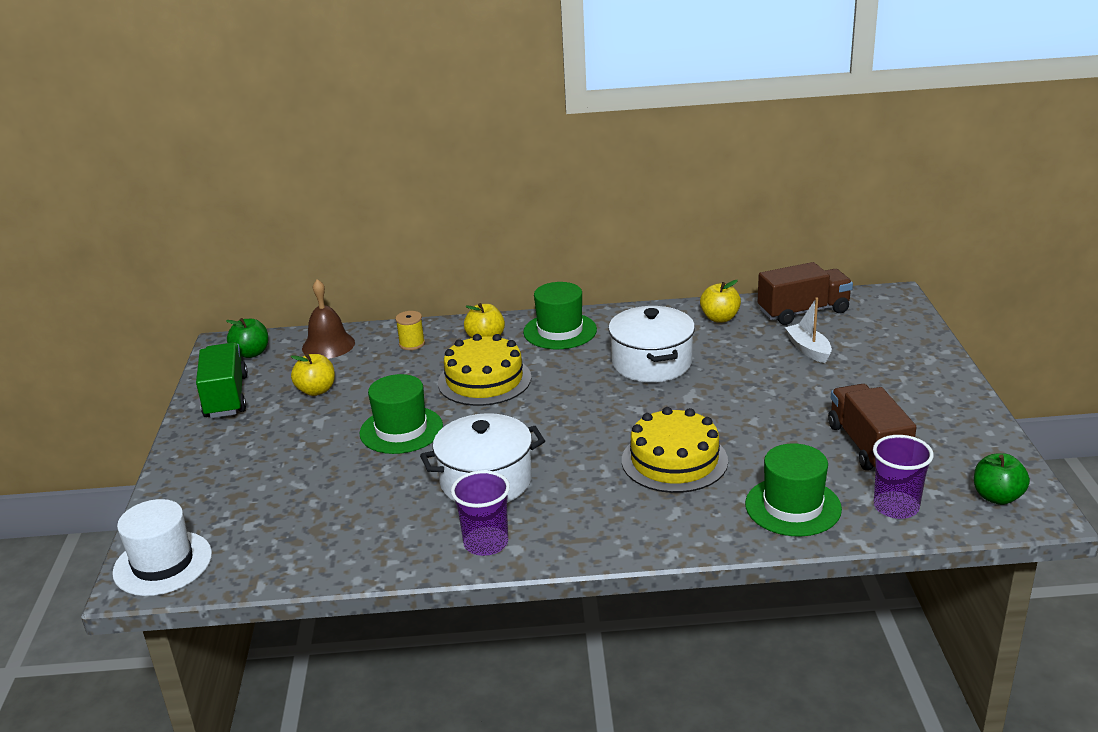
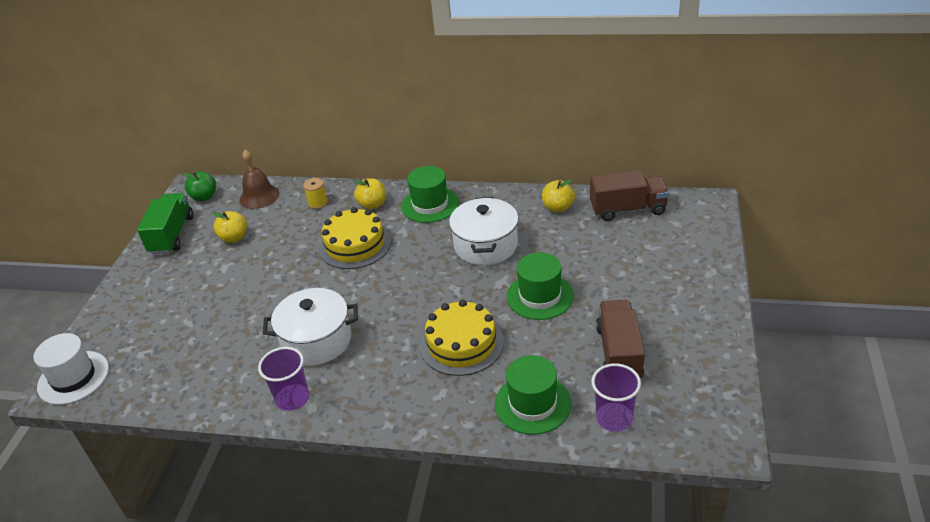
camera: 15 degrees right, 10 degrees up
green hat [359,374,443,454] -> green hat moved to [507,252,574,320]
white boat [785,297,832,363] -> none
green apple [974,453,1030,505] -> none

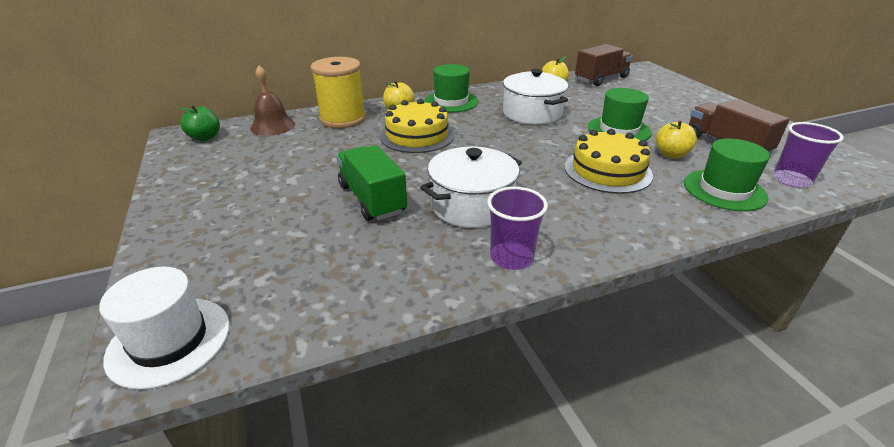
camera: 35 degrees left, 5 degrees down
green truck [137,193,193,254] -> green truck moved to [337,145,407,221]
yellow apple [212,211,247,243] -> yellow apple moved to [656,121,697,159]
yellow spool [303,178,328,209] -> yellow spool [311,57,366,128], size x2.23

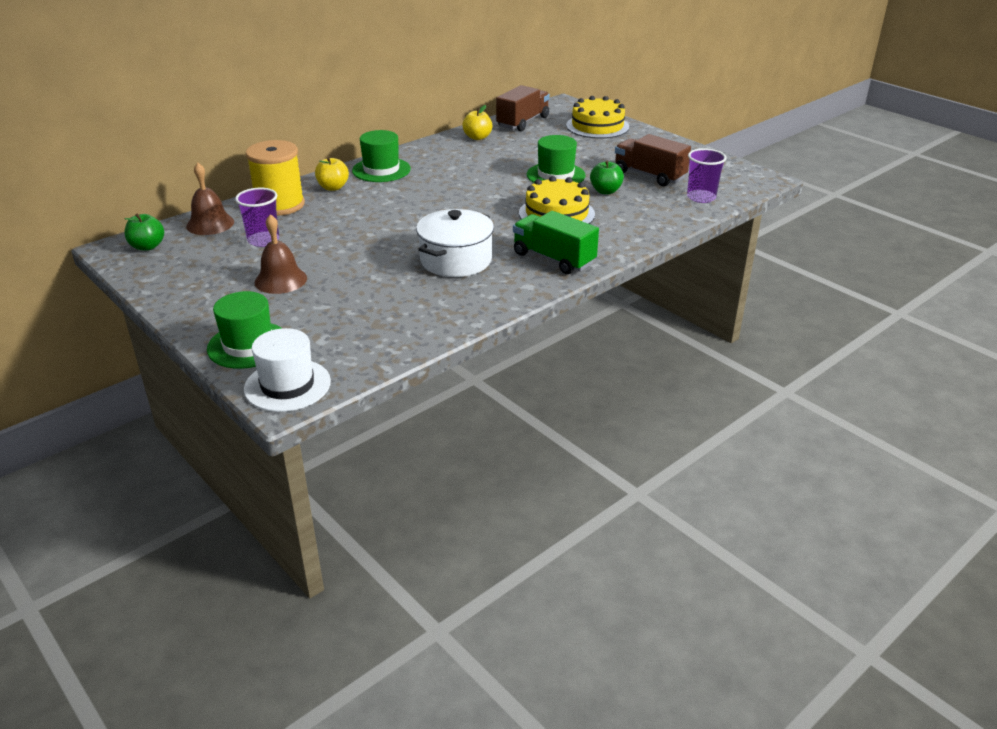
camera: 20 degrees left, 0 degrees up
green truck [337,145,407,221] -> green truck moved to [513,211,599,274]
yellow cake [380,99,455,153] -> yellow cake moved to [566,96,629,139]
purple cup [487,187,548,270] -> purple cup moved to [235,188,279,247]
white pot [503,69,568,125] -> none
yellow apple [656,121,697,159] -> green apple [590,160,624,194]
green hat [684,139,770,211] -> green hat moved to [207,291,282,369]
none -> brown bell [255,214,307,294]

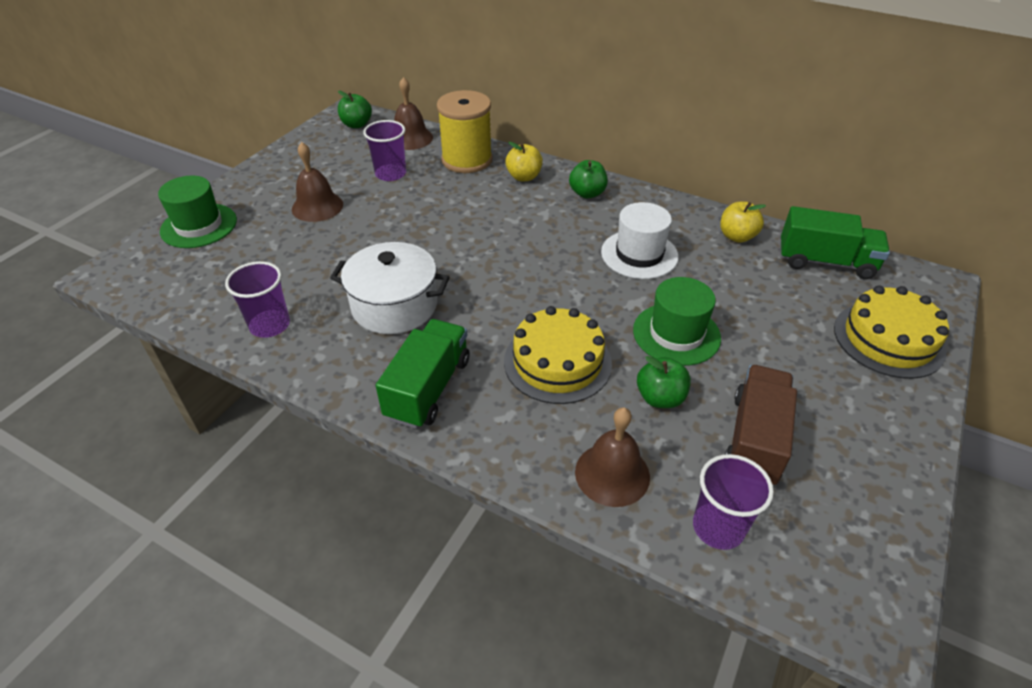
camera: 70 degrees right, 10 degrees up
white hat [244,328,331,412] -> white hat moved to [601,202,679,279]
green hat [352,130,411,182] -> green apple [569,160,608,199]
brown truck [496,85,550,131] -> green truck [780,206,890,279]
none -> purple cup [225,261,290,338]
none -> brown bell [575,407,650,507]

